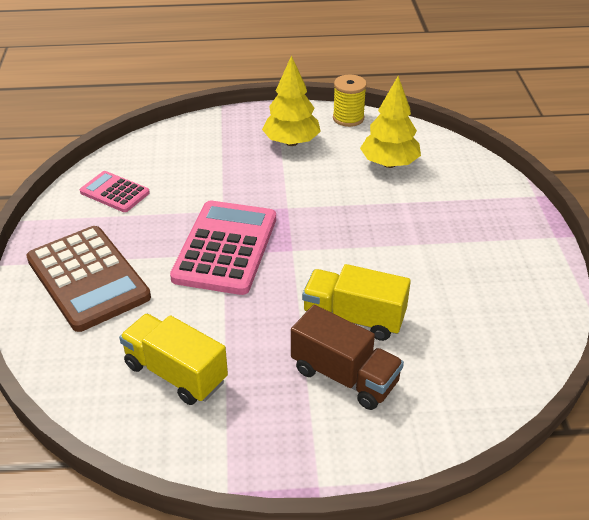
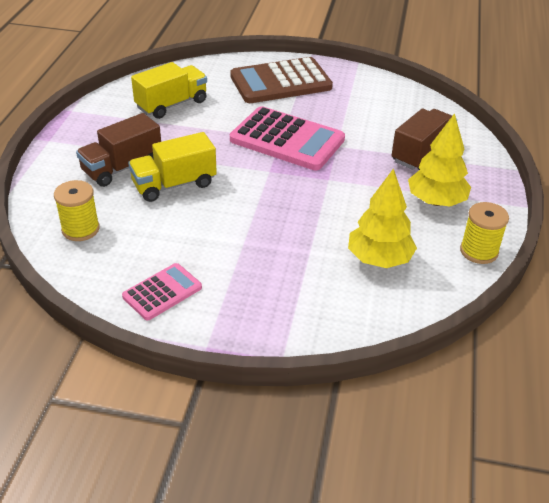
camera: 105 degrees right, 0 degrees up
pink calculator [80,171,150,212] -> pink calculator moved to [122,263,202,320]
yellow truck [302,264,411,341] -> yellow truck turned 150 degrees counterclockwise [128,132,217,202]
none -> yellow spool [54,180,100,241]
none -> brown truck [392,108,457,170]

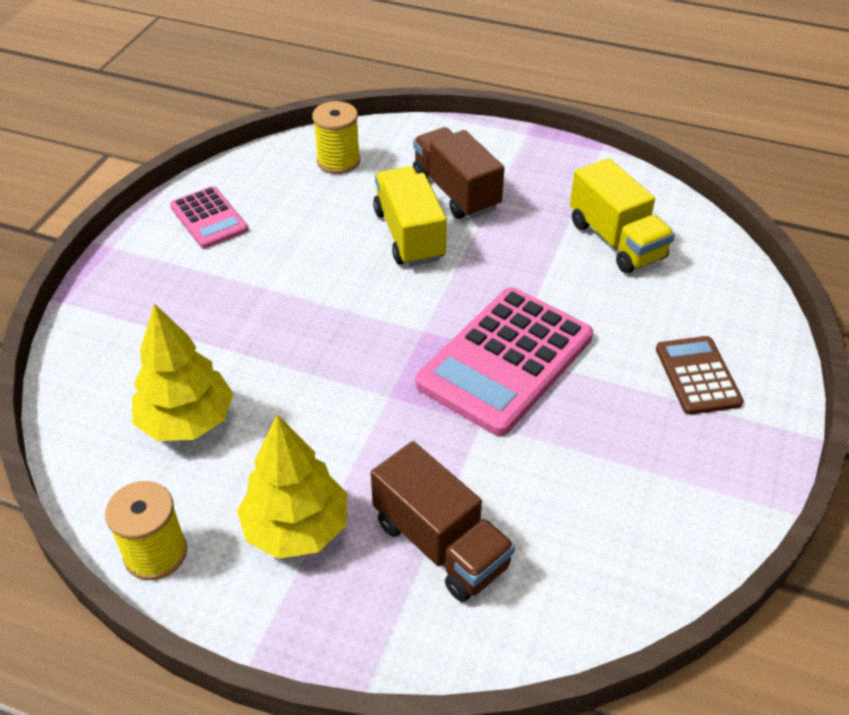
camera: 100 degrees right, 5 degrees up
brown calculator [230,57,333,103] -> brown calculator [656,336,743,415], size x0.54

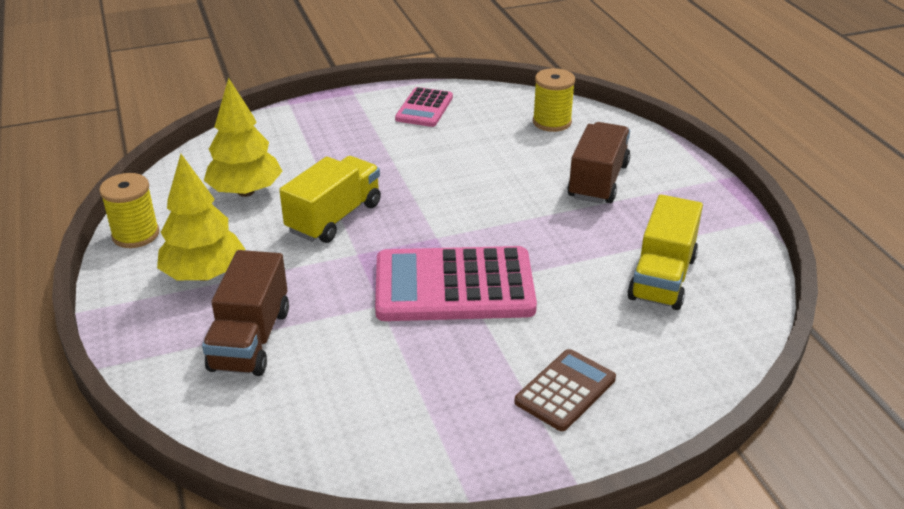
camera: 50 degrees right, 10 degrees down
yellow truck [373,166,447,266] -> yellow truck moved to [279,156,381,243]

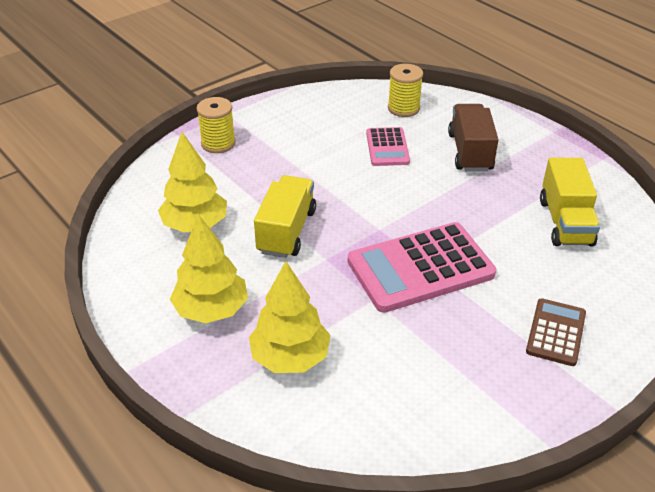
camera: 20 degrees left, 5 degrees up
yellow spool [99,173,159,248] -> yellow spool moved to [196,97,236,153]
brown truck [202,250,289,376] -> yellow tree [249,261,331,373]
pink calculator [395,87,453,127] -> pink calculator moved to [366,127,410,166]

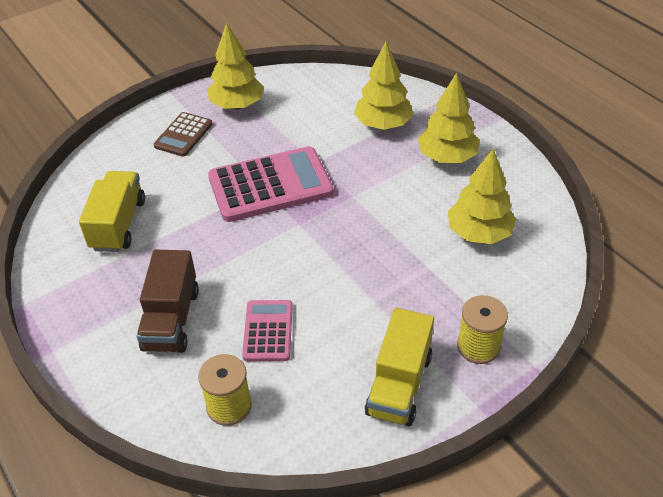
camera: 175 degrees left, 5 degrees up
yellow truck [254,175,316,258] -> yellow truck moved to [365,308,434,426]
none -> yellow tree [207,23,264,109]

